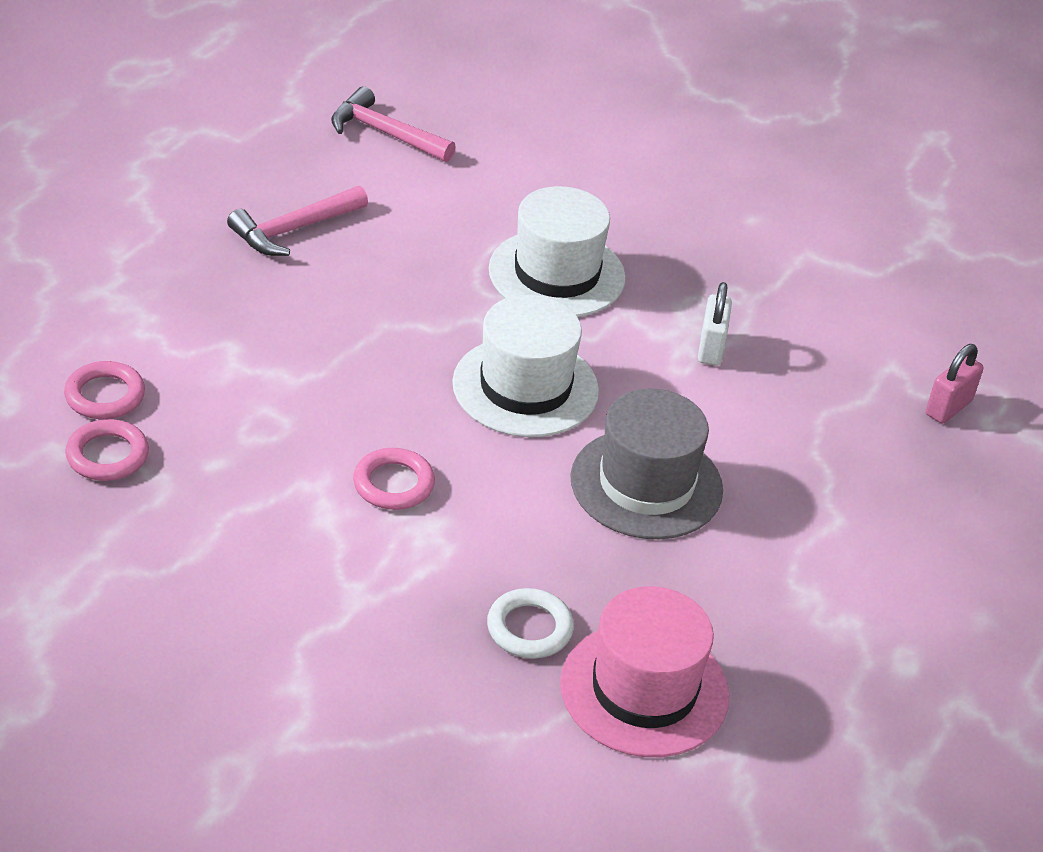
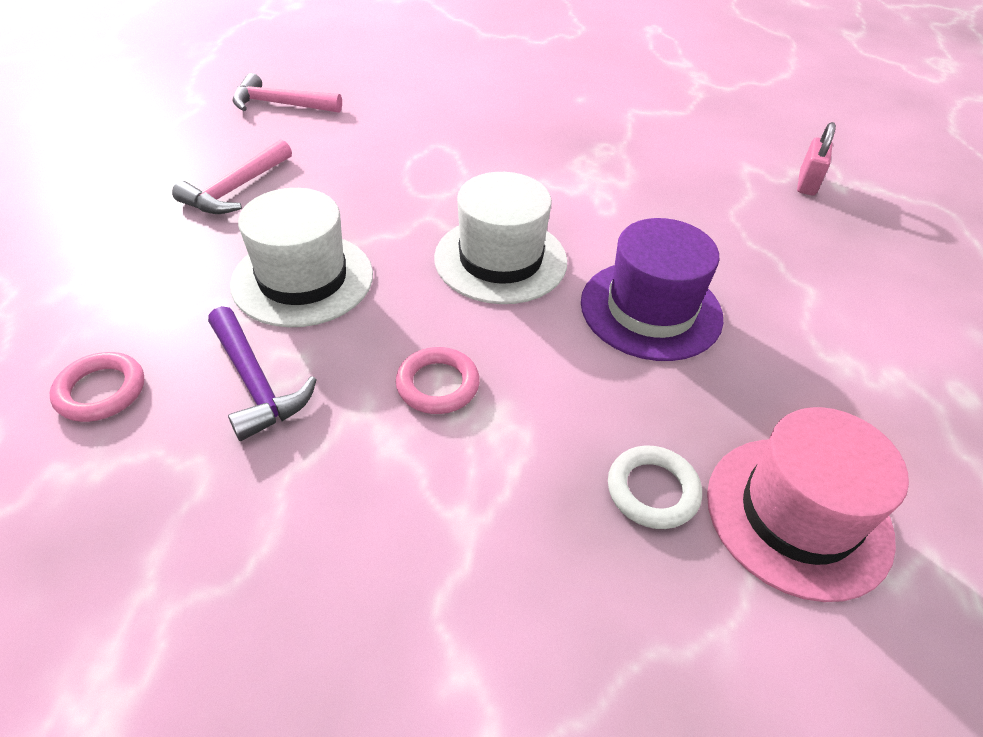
camera: 20 degrees left, 5 degrees up
pink ring [65,419,149,481] -> none
white hat [489,186,626,317] -> white hat moved to [230,188,373,327]
grey hat [570,388,723,539] -> purple hat [581,218,724,361]
white padlock [698,282,732,366] -> none
none -> purple hammer [208,306,317,441]

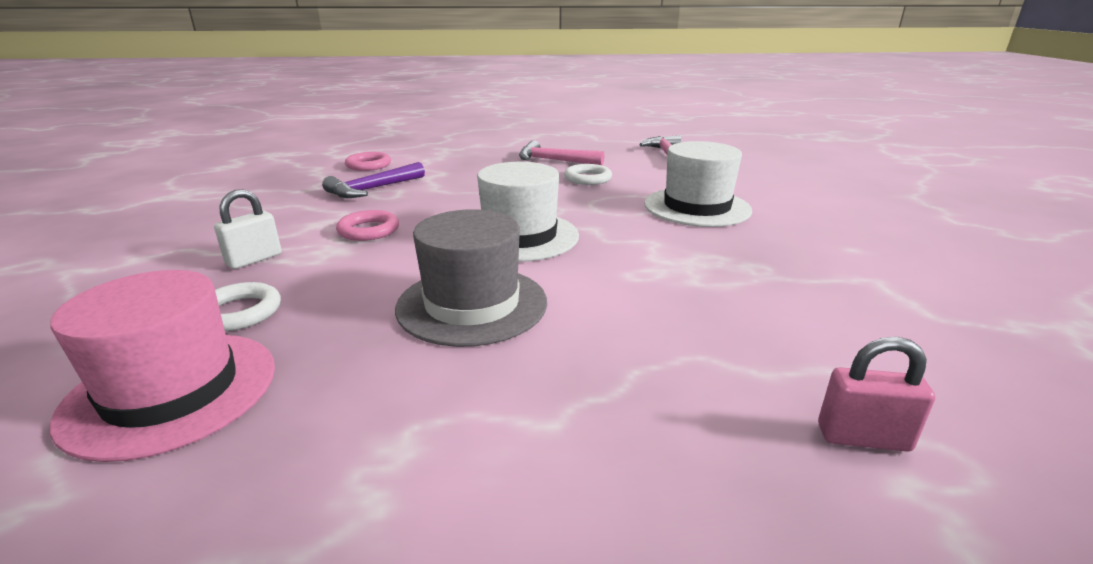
camera: 80 degrees right, 20 degrees down
white hat [230,188,373,327] -> white hat moved to [644,141,752,227]
purple hat [581,218,724,361] -> grey hat [395,209,547,347]
none -> white padlock [214,189,282,269]
none -> white ring [564,164,612,185]

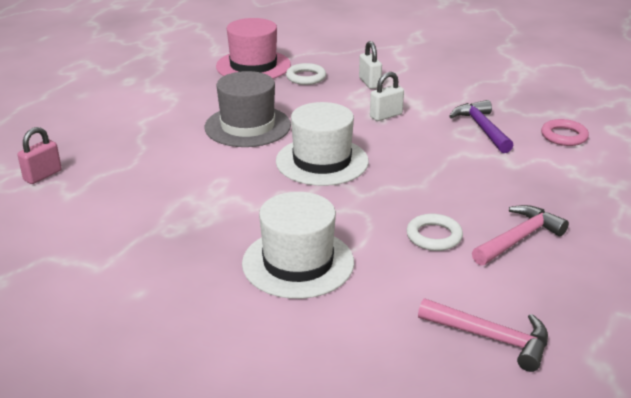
camera: 120 degrees right, 5 degrees up
pink ring [336,210,399,241] -> white padlock [370,72,404,121]

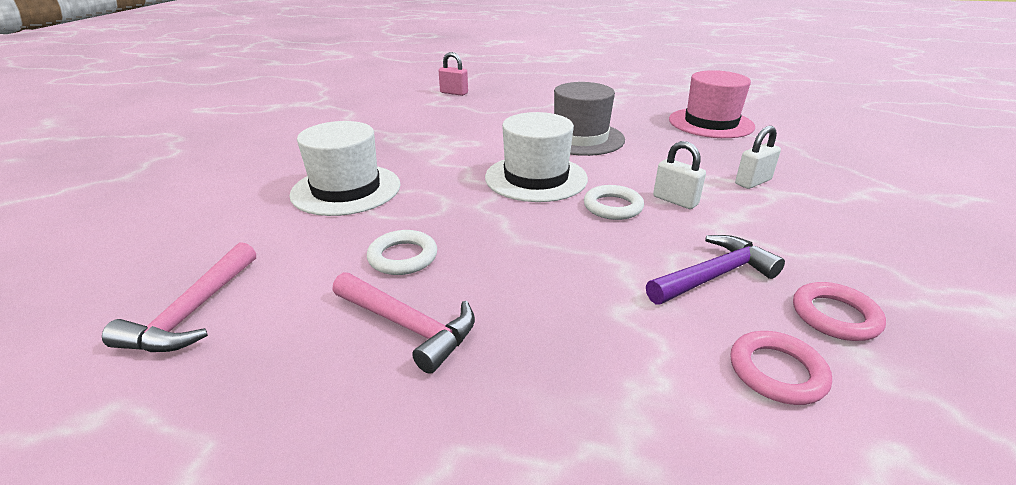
camera: 75 degrees right, 0 degrees up
white ring [286,63,326,85] -> white ring moved to [584,185,644,220]
none -> pink ring [793,282,886,341]

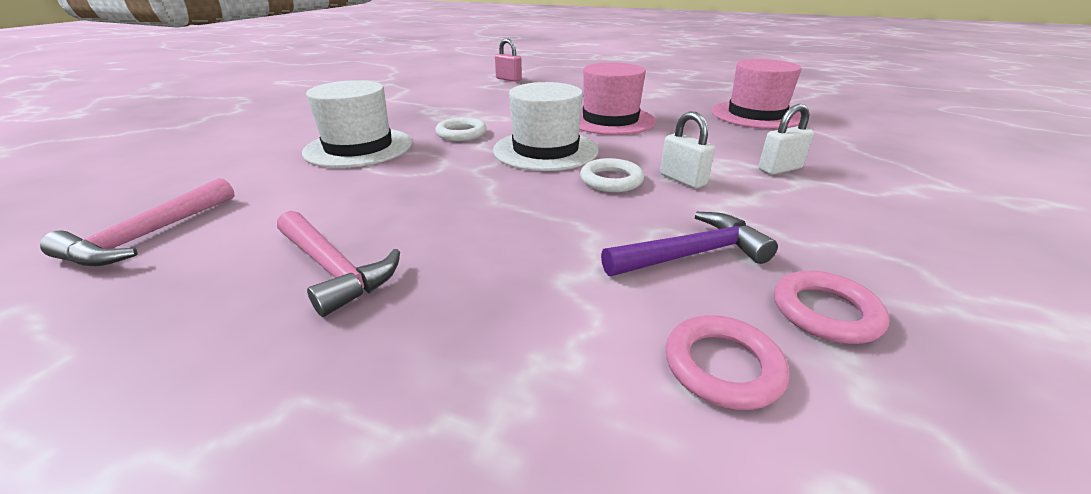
camera: 10 degrees right, 0 degrees up
white ring [367,230,437,275] -> white ring moved to [435,117,487,141]
grey hat [554,82,625,156] -> pink hat [579,62,656,135]

